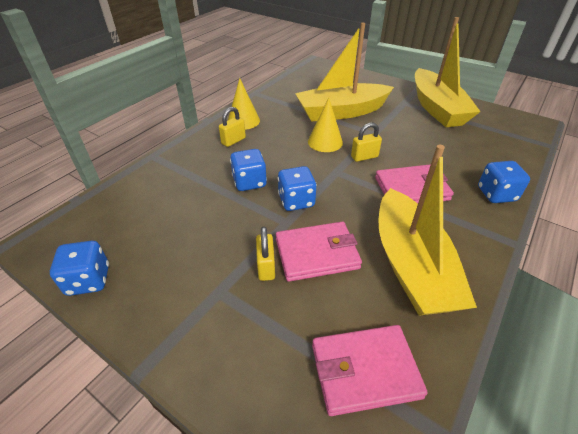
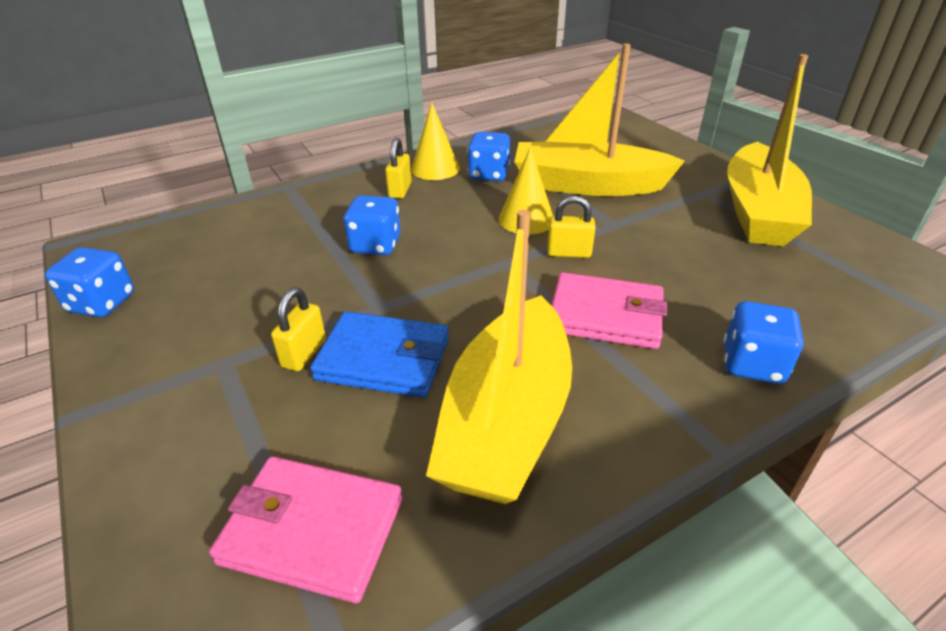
camera: 25 degrees right, 5 degrees down
yellow padlock [219,107,246,147] -> yellow padlock turned 60 degrees counterclockwise [385,137,412,199]
pink wallet [276,222,362,282] -> blue wallet [310,311,449,398]
blue dice [278,166,317,211] -> blue dice moved to [467,132,510,181]

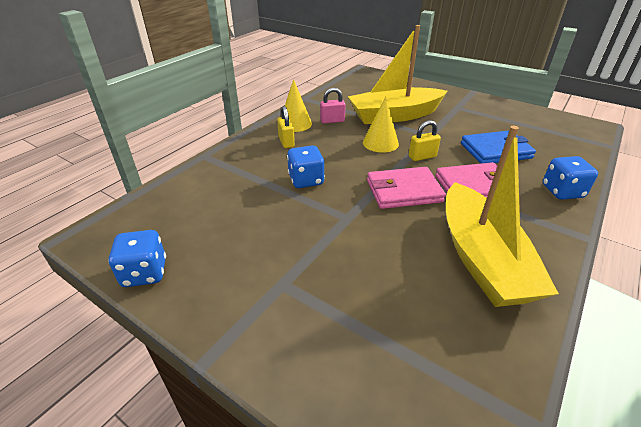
camera: 25 degrees left, 0 degrees up
pink wallet [209,456,403,603] -> pink wallet moved to [367,167,446,209]
yellow padlock [271,288,326,371] -> none
blue wallet [310,311,449,398] -> blue wallet moved to [461,131,536,164]
blue dice [467,132,510,181] -> pink padlock [320,88,346,124]
yellow boat [727,54,812,246] -> none

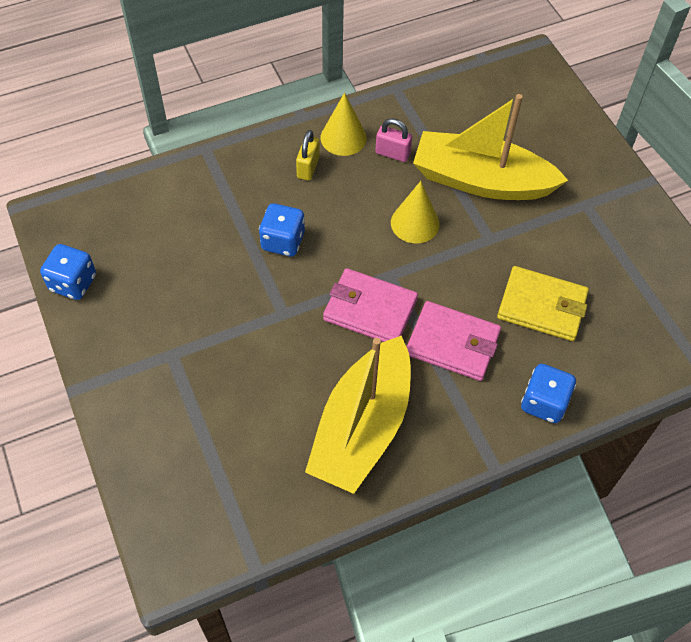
camera: 30 degrees right, 20 degrees up
yellow padlock [409,120,441,161] -> none
blue wallet [461,131,536,164] -> yellow wallet [497,266,589,341]

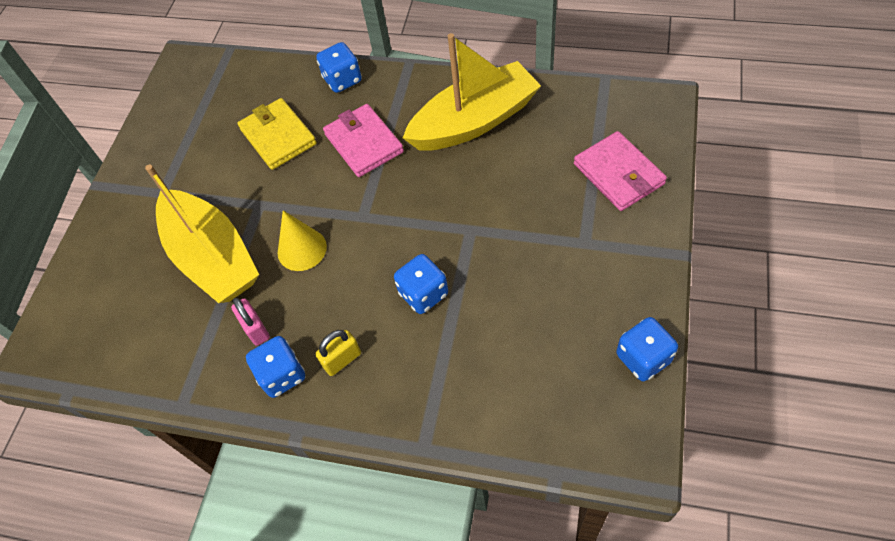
camera: 135 degrees left, 0 degrees up
yellow cone [321,93,367,156] -> blue dice [246,336,305,398]
pink wallet [323,268,418,342] -> pink wallet moved to [574,131,667,211]

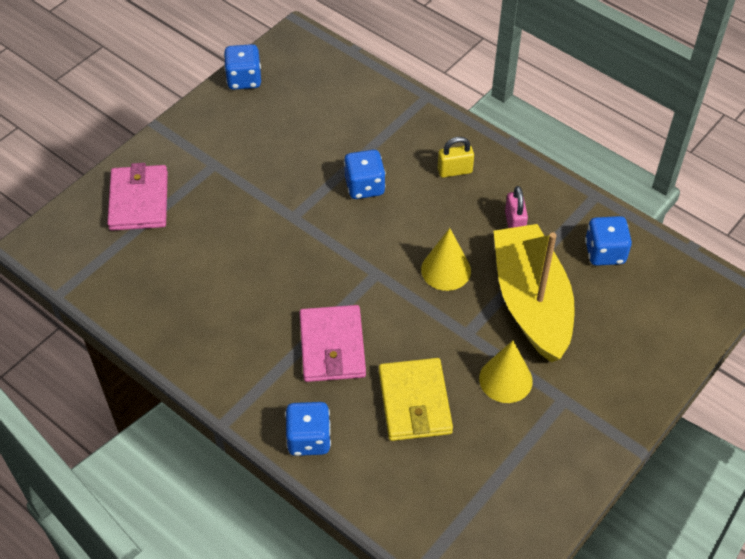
camera: 160 degrees left, 5 degrees down
blue dice [246,336,305,398] -> blue dice moved to [585,216,632,266]
yellow boat [403,33,541,151] -> none
none -> yellow cone [479,341,533,403]

